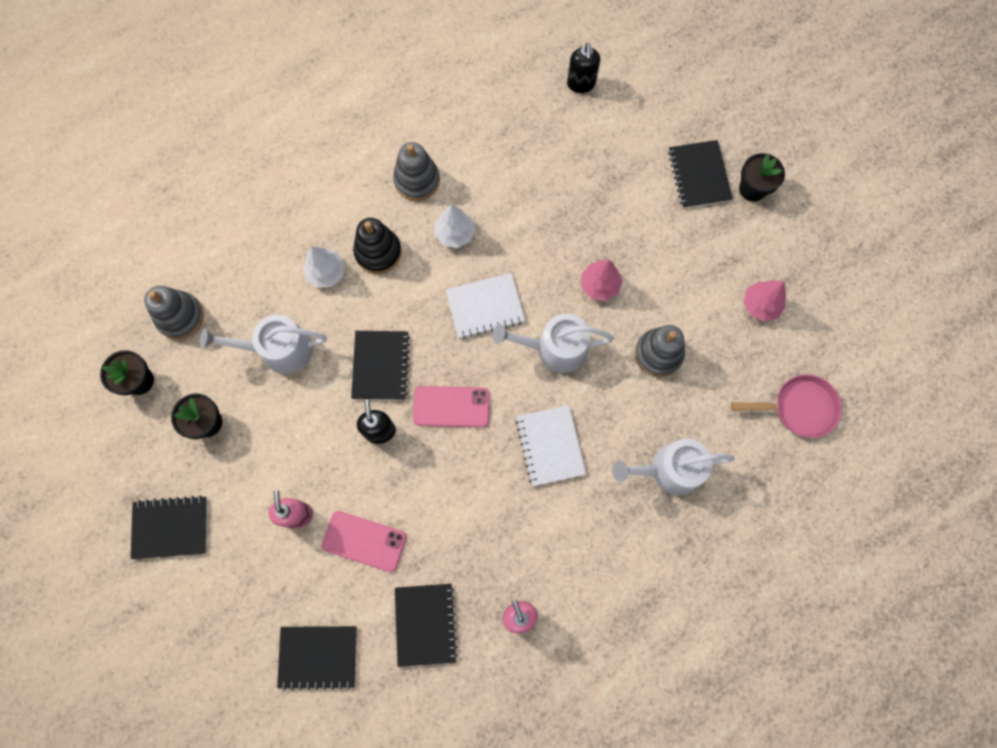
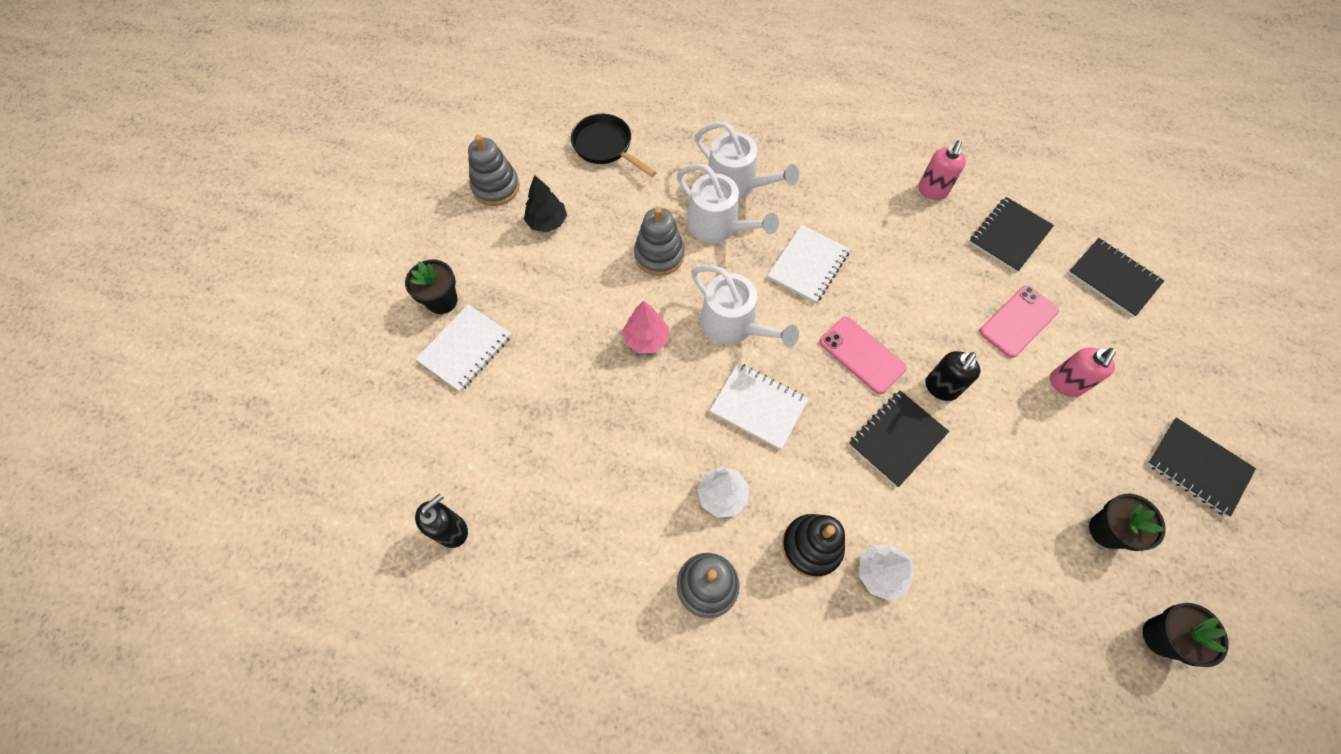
camera: 135 degrees left, 10 degrees down
grey stacking toy [144,286,204,339] -> grey stacking toy moved to [468,135,520,206]
white watering can [200,315,327,374] -> white watering can moved to [677,164,779,243]
pink phone [322,511,407,572] -> pink phone turned 75 degrees clockwise [979,285,1059,358]
black notebook [668,140,733,208] -> white notebook [416,304,512,392]
pink pan [731,374,842,438] -> black pan [571,114,657,177]
pink tree [743,280,786,322] -> black tree [524,175,567,232]

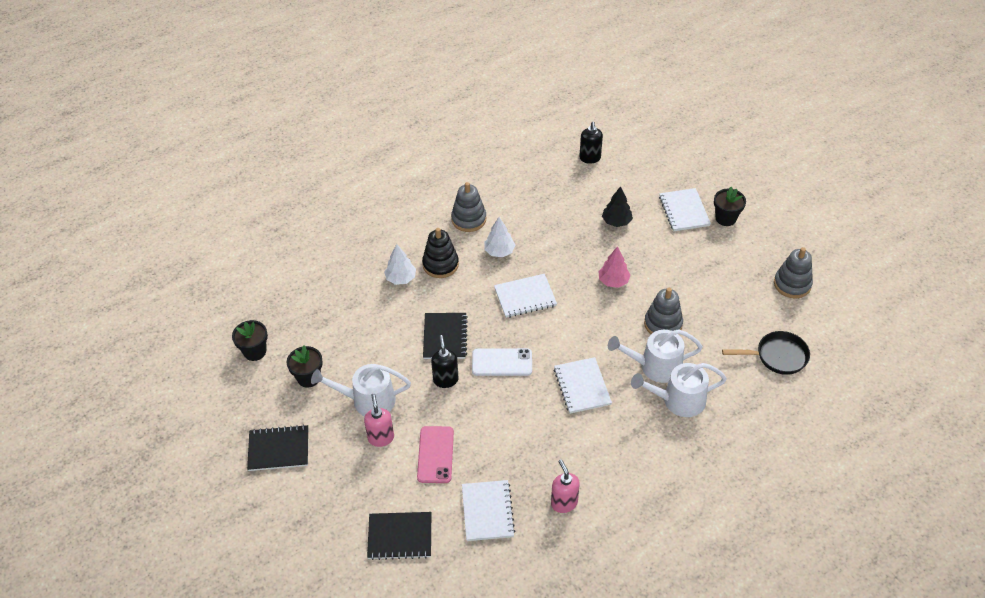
camera: 135 degrees right, 15 degrees down
black tree [524,175,567,232] -> black tree moved to [602,186,633,227]
white watering can [691,265,799,347] -> white watering can moved to [311,364,411,416]
pink phone [820,317,907,394] -> white phone [472,348,532,376]
black notebook [969,197,1054,273] -> white notebook [462,480,515,541]

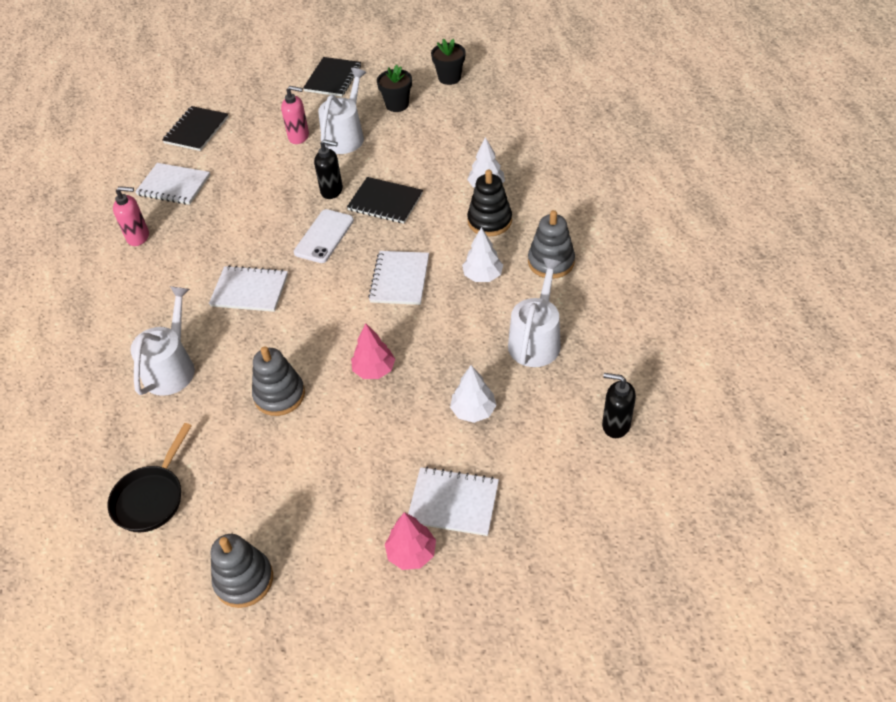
camera: 115 degrees right, 0 degrees up
pink phone [417,426,454,483] -> none
black tree [602,186,633,227] -> white tree [450,365,497,423]
white watering can [608,329,703,383] -> white watering can moved to [508,258,561,367]
black flower pot [714,187,746,226] -> pink tree [385,512,436,570]

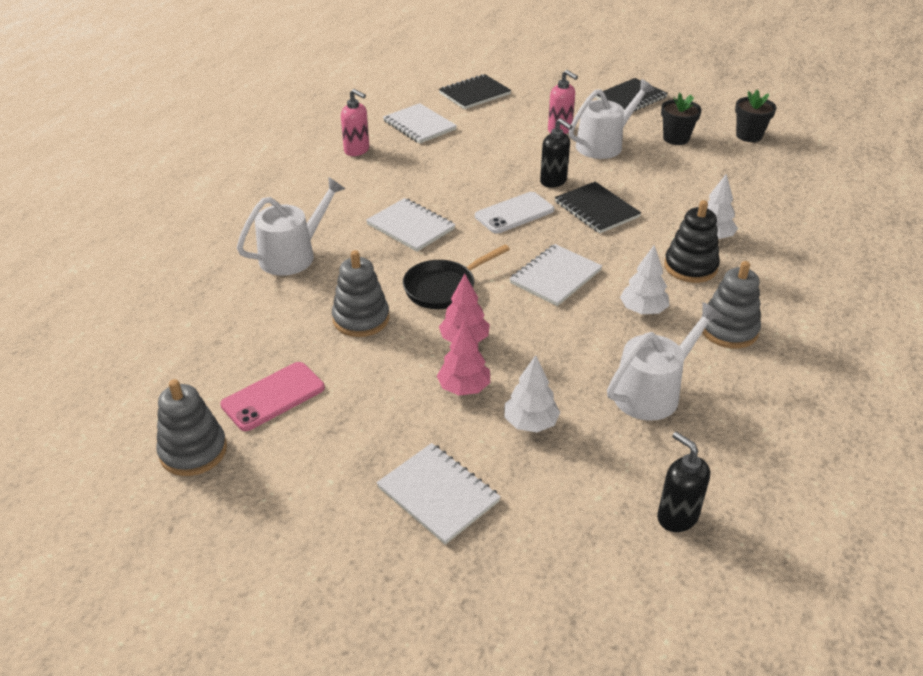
camera: 30 degrees right, 10 degrees down
black pan [107,423,192,533] -> black pan moved to [403,245,510,309]
pink tree [385,512,436,570] -> pink tree moved to [437,320,490,396]
none -> pink phone [221,362,325,431]

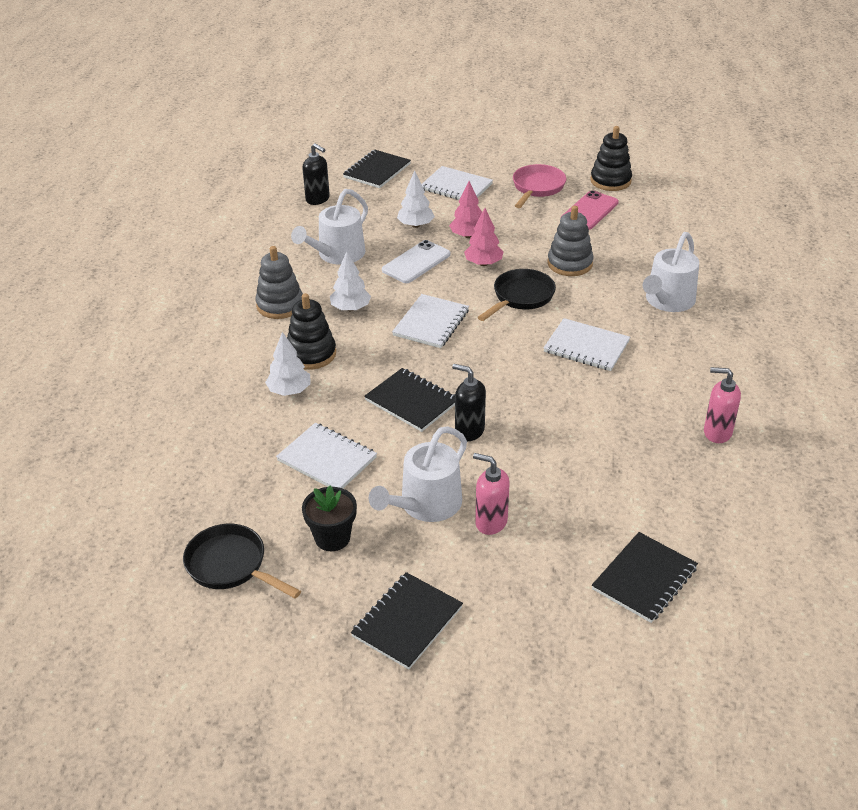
camera: 165 degrees right, 0 degrees up
grey stacking toy [156,379,227,476] -> black stacking toy [590,126,632,191]
white notebook [383,103,457,144] -> white notebook moved to [276,423,377,488]
white phone [475,192,554,234] -> white phone moved to [382,240,450,283]
black flower pot [735,90,776,142] -> black pan [183,524,301,598]
none -> black notebook [343,150,411,188]
none -> pink pan [513,164,566,208]

